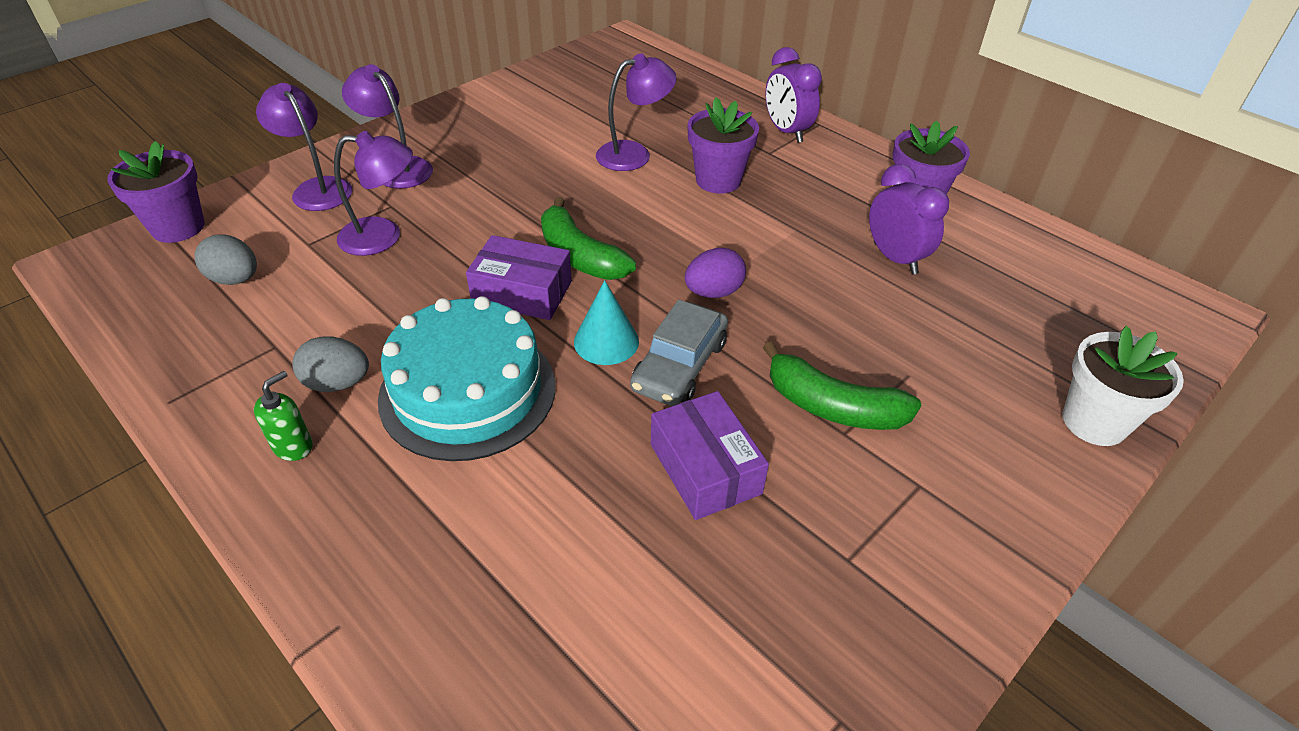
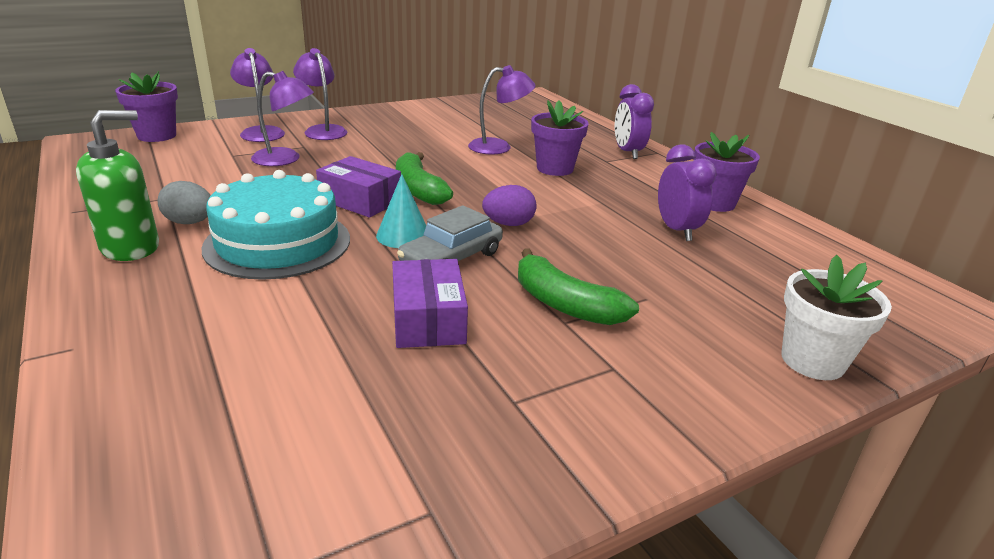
camera: 15 degrees right, 15 degrees down
grey egg [194,234,257,285] -> none
green soap dispenser [254,371,313,461] -> green soap dispenser [76,110,159,261], size x1.89

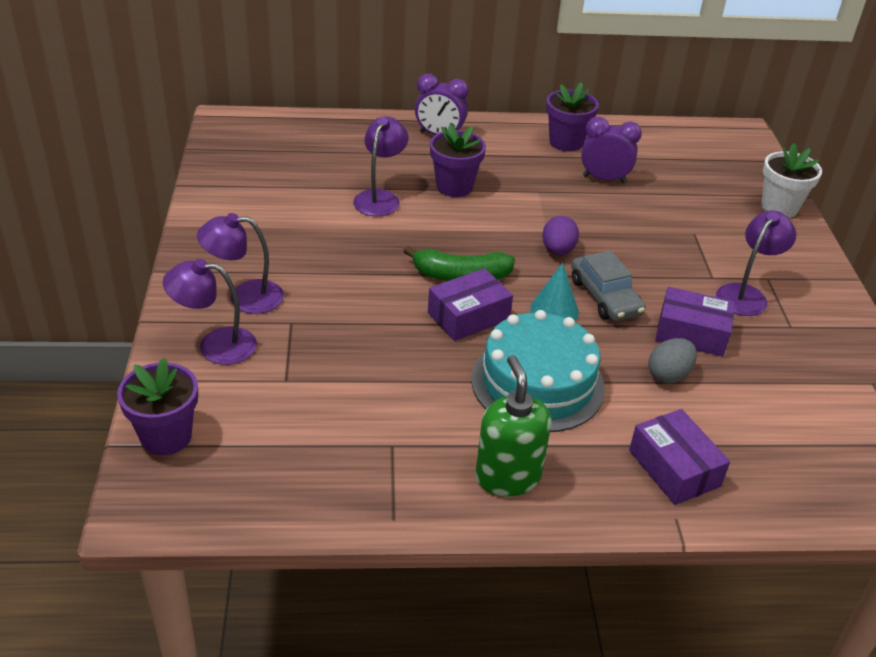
camera: 65 degrees left, 10 degrees up
grey egg [157,181,211,224] -> grey egg moved to [648,338,697,384]
purple lamp [251,71,314,166] -> purple lamp moved to [716,210,796,316]
green banana [518,249,639,325] -> none
none -> purple box [629,409,730,505]

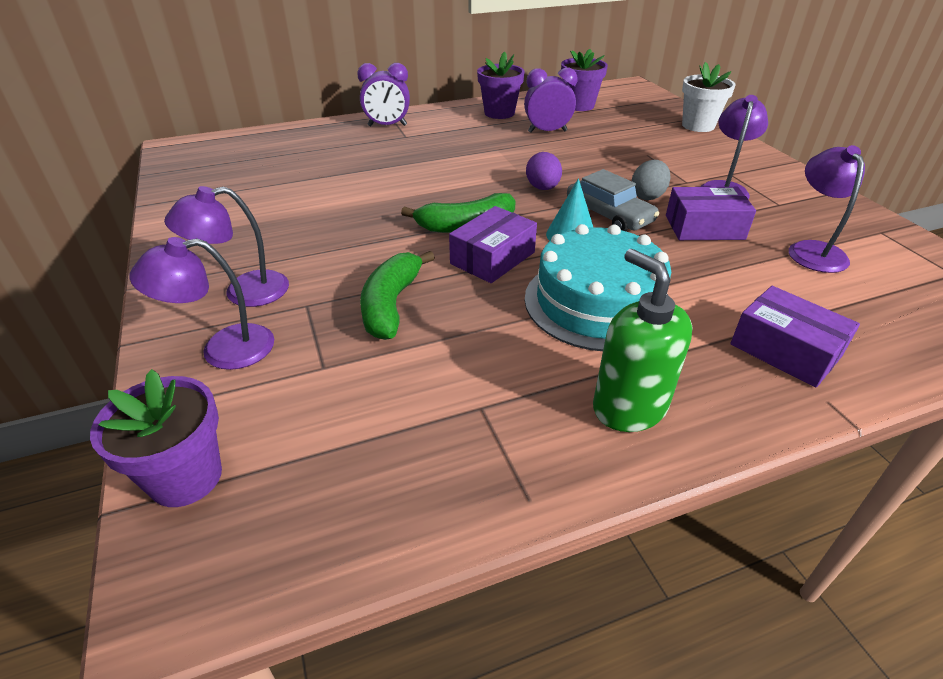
camera: 15 degrees left, 0 degrees up
purple lamp [353,116,408,216] -> purple lamp moved to [789,145,865,273]
purple flower pot [430,124,486,197] -> purple flower pot moved to [561,49,608,111]
grey egg [648,338,697,384] -> grey egg moved to [632,160,671,200]
none -> green banana [360,251,435,340]

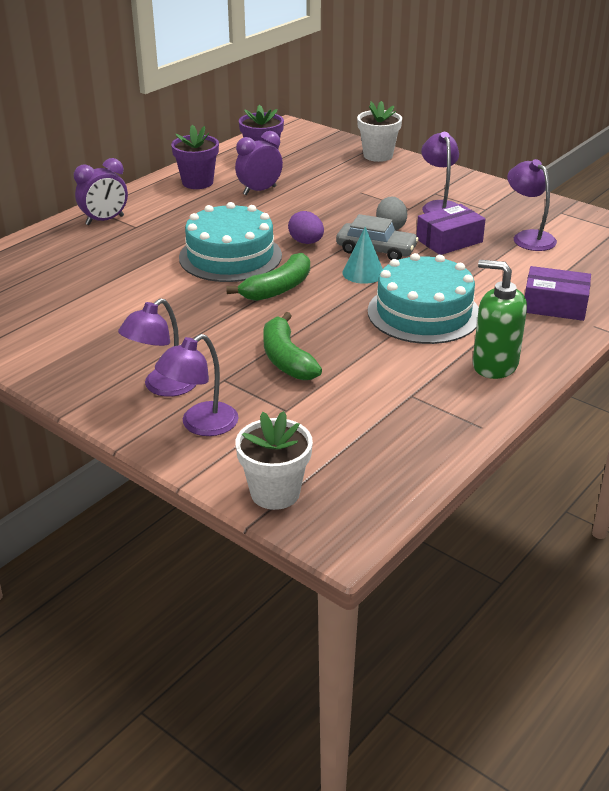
camera: 30 degrees left, 5 degrees down
purple flower pot [90,369,222,507] -> white flower pot [236,411,313,510]
purple box [449,206,537,283] -> none
none -> turquoise cake [179,202,282,282]

